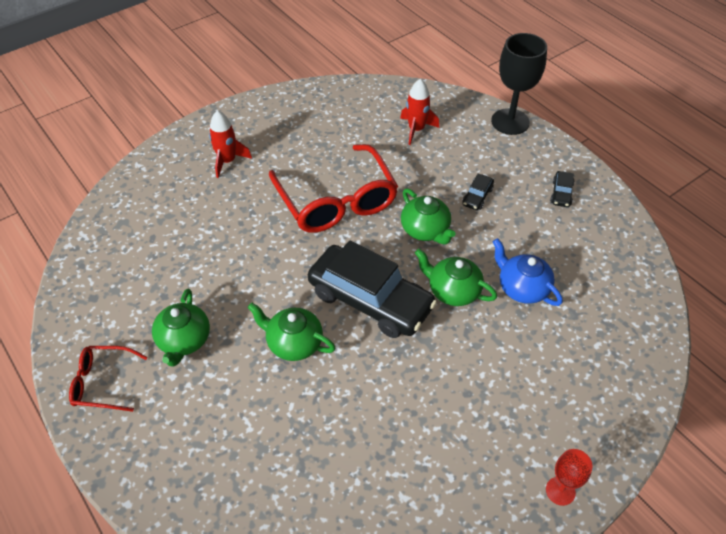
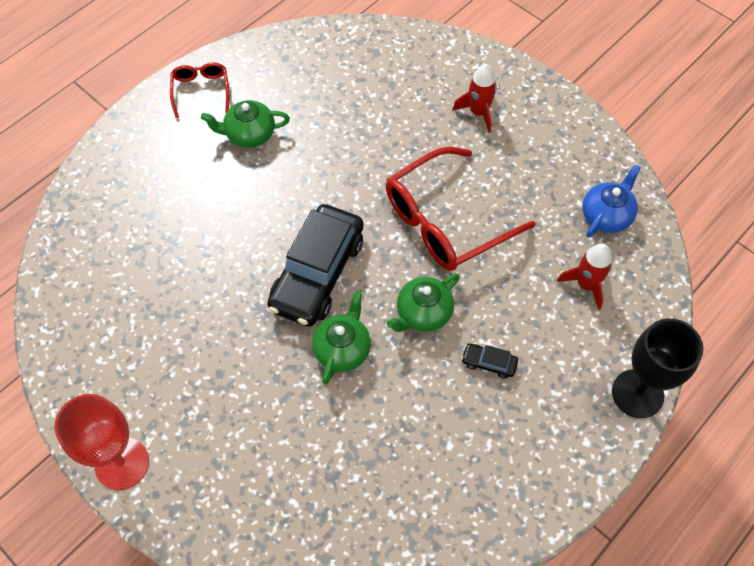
camera: 80 degrees right, 10 degrees up
green teapot [248,303,335,361] -> none
blue teapot [493,238,563,306] -> blue teapot moved to [582,164,641,238]
red goblet [546,449,593,506] -> red goblet [54,394,149,490], size x1.91
black car [550,171,574,207] -> none

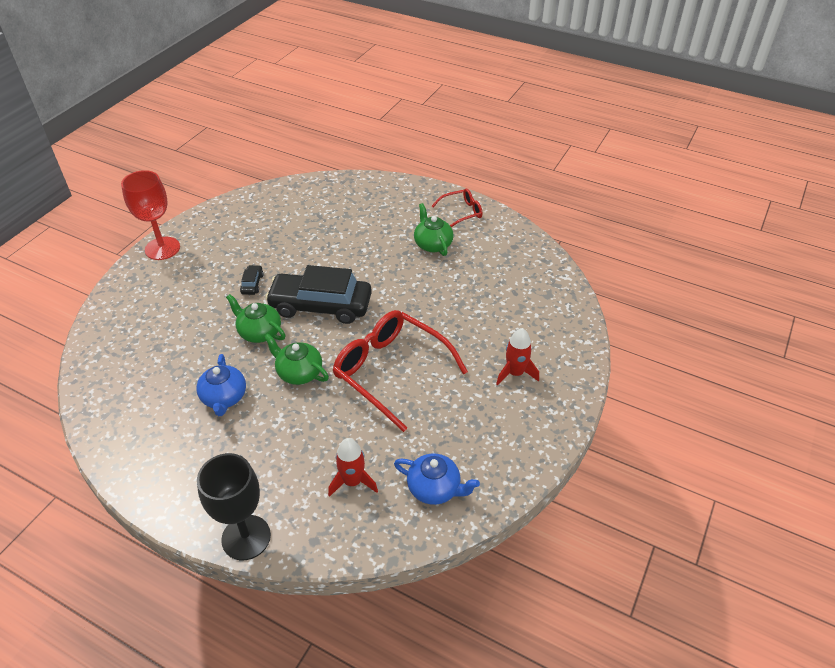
camera: 75 degrees right, 15 degrees down
green teapot [312,291,371,384] -> green teapot turned 150 degrees counterclockwise [226,294,286,343]
black car [461,343,518,379] -> black car moved to [240,265,263,295]
none -> blue teapot [196,354,246,416]

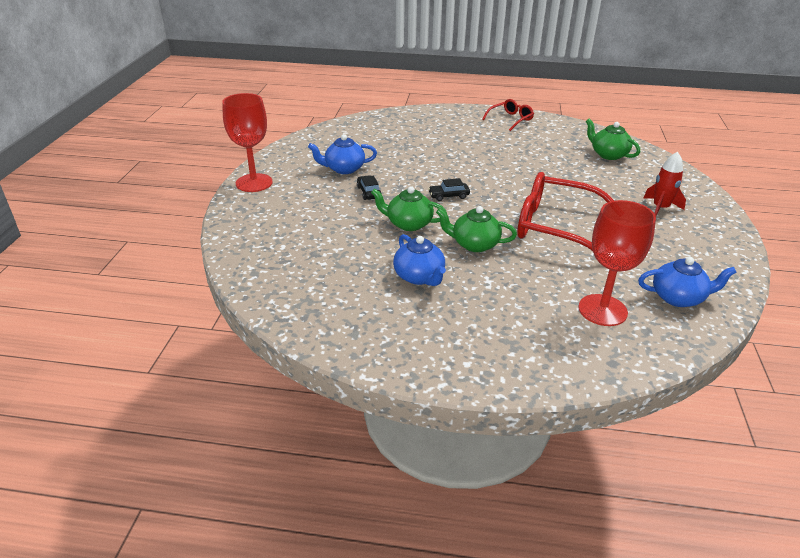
camera: 20 degrees left, 10 degrees down
black goblet [197,453,271,560] -> none
black car [265,265,372,324] -> black car [428,178,470,201], size x0.40
red rocket [328,438,378,497] -> red goblet [578,200,656,326]
green teapot [414,203,454,256] -> green teapot moved to [586,119,640,160]
none -> blue teapot [308,134,377,174]

